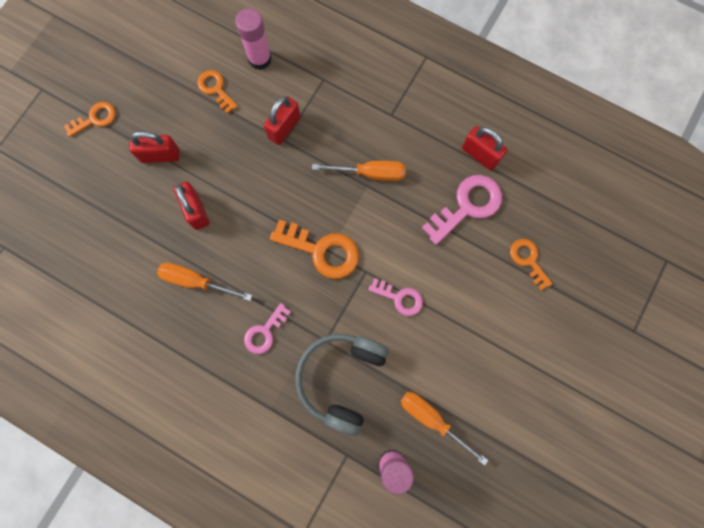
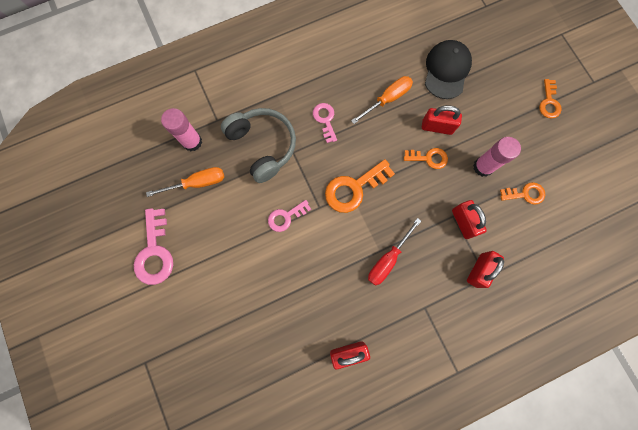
camera: 125 degrees right, 0 degrees up
red padlock [129,131,179,163] -> red padlock moved to [467,251,504,288]
pink glue stick [235,8,272,70] -> pink glue stick moved to [473,137,521,177]
orange screwdriver [312,161,406,181] -> red screwdriver [368,218,421,285]
pink key [422,175,502,245] -> pink key moved to [134,208,173,285]
orange key [510,239,552,290] -> orange key moved to [404,148,448,169]
none -> black cap [425,40,472,99]

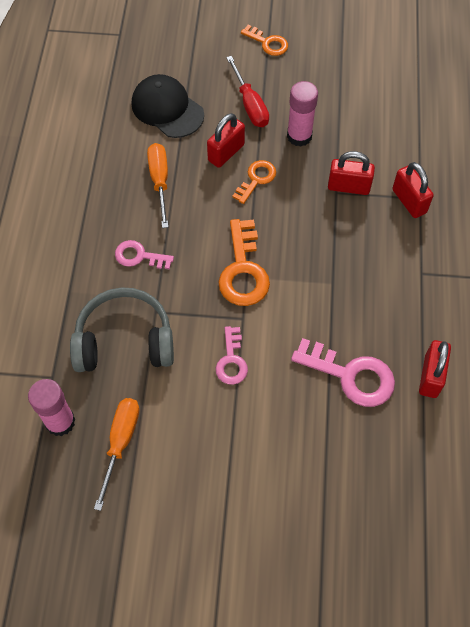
camera: 60 degrees left, 15 degrees down
pink key [134,208,173,285] -> pink key moved to [291,338,395,407]
red screwdriver [368,218,421,285] -> red screwdriver moved to [226,56,269,127]
orange key [500,182,545,205] -> none

